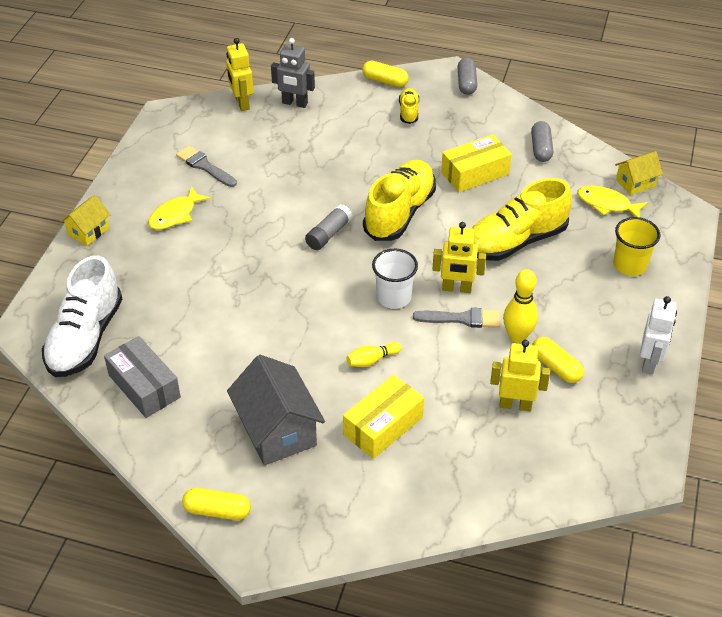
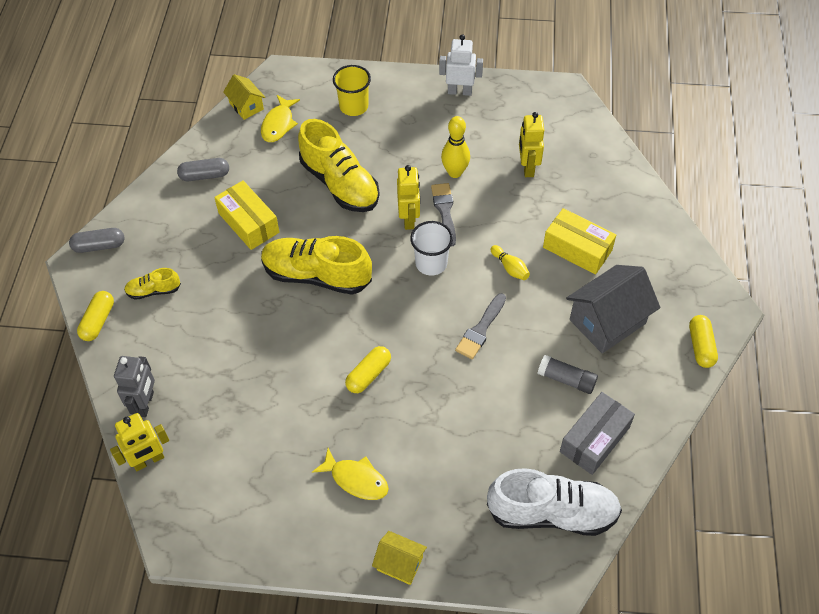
camera: 100 degrees left, 10 degrees up
grey brush [176,146,237,187] -> grey brush moved to [455,293,506,359]
grey glue stick [305,204,352,250] -> grey glue stick moved to [538,355,598,394]
yellow capsule [532,337,584,383] -> yellow capsule moved to [345,346,391,393]

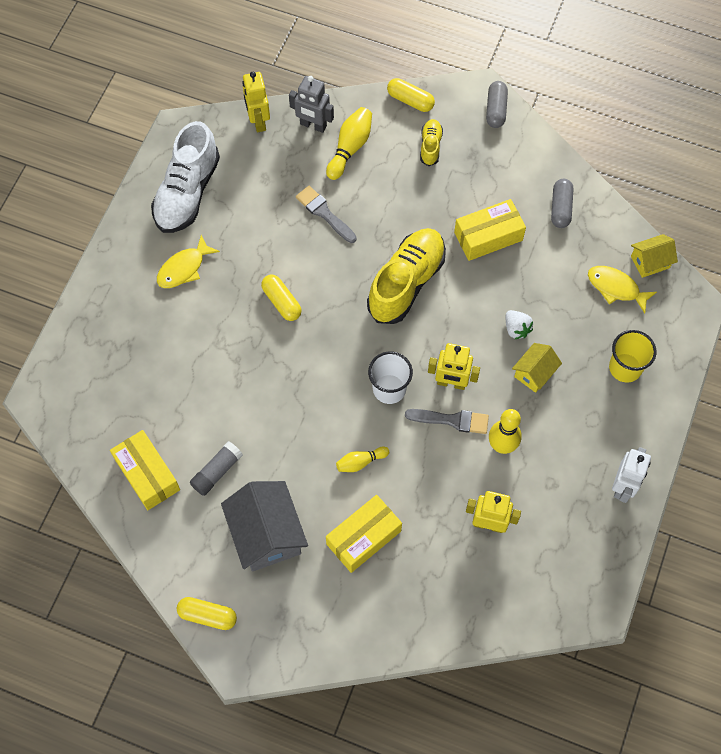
camera: 105 degrees right, 10 degrees up
yellow shoe [298,119,380,212] -> white strawberry [506,310,533,339]
yellow house [372,531,427,585] -> yellow house moved to [512,343,562,393]
grey brush [455,293,506,359] -> grey brush moved to [296,186,357,243]
white shoe [487,468,622,536] -> white shoe moved to [151,121,220,233]
grey box [560,392,635,475] -> yellow box [110,430,180,510]
none -> yellow bowling pin [326,107,372,180]

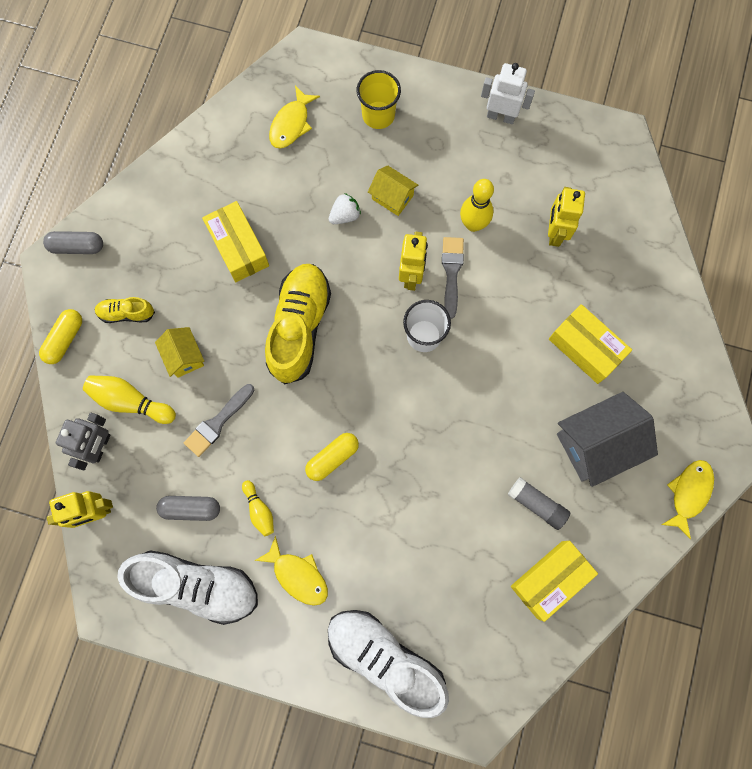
camera: 95 degrees left, 10 degrees up
yellow capsule [177,597,237,630] -> yellow fish [661,460,714,539]
yellow bowling pin [336,447,389,472] -> yellow bowling pin moved to [242,480,274,536]
yellow shoe [367,228,446,324] -> yellow shoe turned 75 degrees clockwise [265,264,331,384]
grey capsule [551,179,573,228] -> grey capsule moved to [156,496,220,521]
yellow house [631,234,678,278] -> yellow house moved to [155,327,204,378]
none -> white shoe [328,610,449,718]

